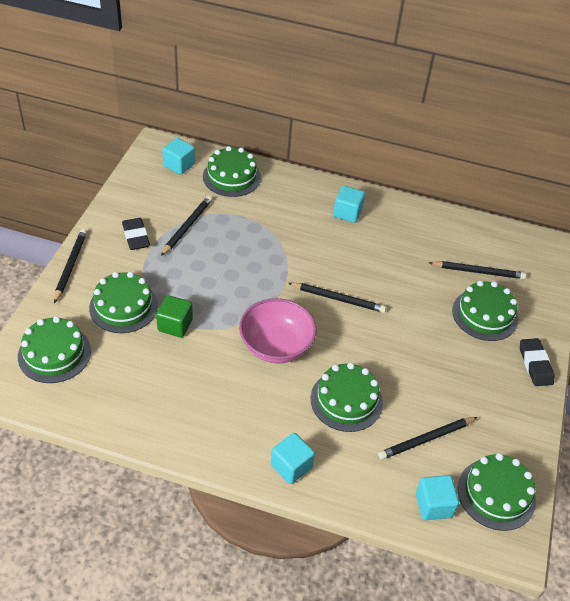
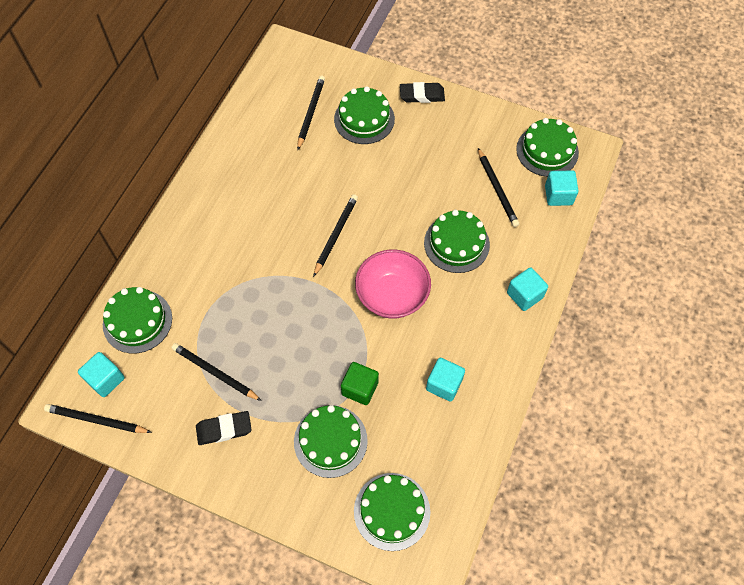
camera: 80 degrees left, 15 degrees up
black pencil [54,229,87,303] -> black pencil moved to [44,404,152,433]
turquoise cube [333,186,365,223] -> turquoise cube moved to [426,358,465,402]

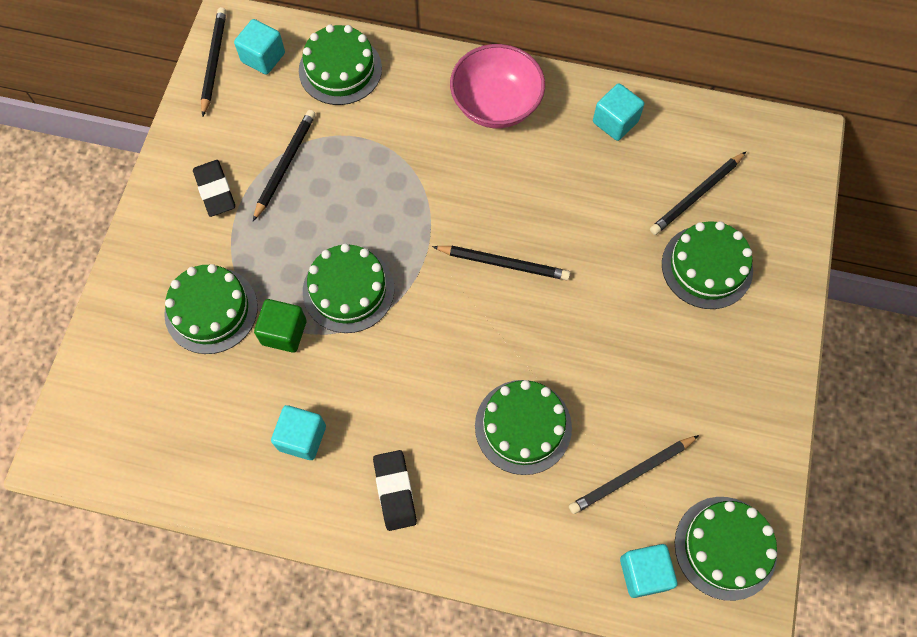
camera: 80 degrees right, 5 degrees up
black pencil [297,76,325,150] -> black pencil turned 135 degrees clockwise [650,152,746,235]
green cake [354,473,430,551] -> green cake moved to [303,244,394,333]
pink bowl [355,249,431,319] -> pink bowl moved to [450,44,545,128]
black eraser [400,82,445,103] -> black eraser moved to [373,450,417,531]
turquoise cube [507,267,548,311] -> turquoise cube moved to [593,83,644,141]

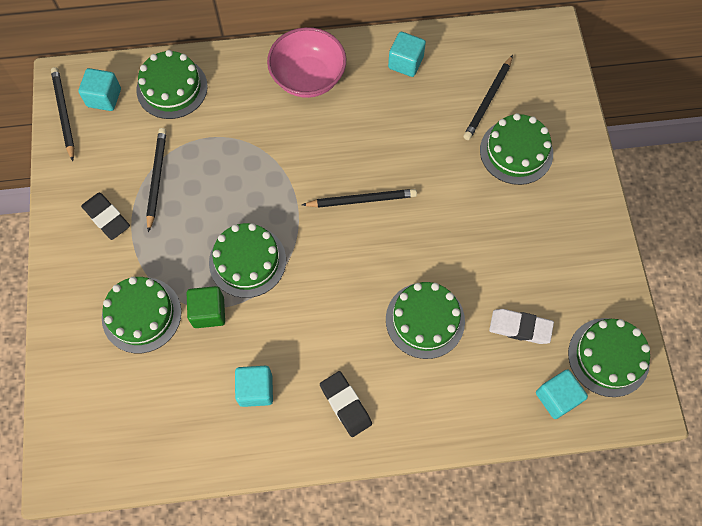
camera: 20 degrees left, 0 degrees up
black pencil [569,435,699,514] -> white eraser [489,309,554,344]

